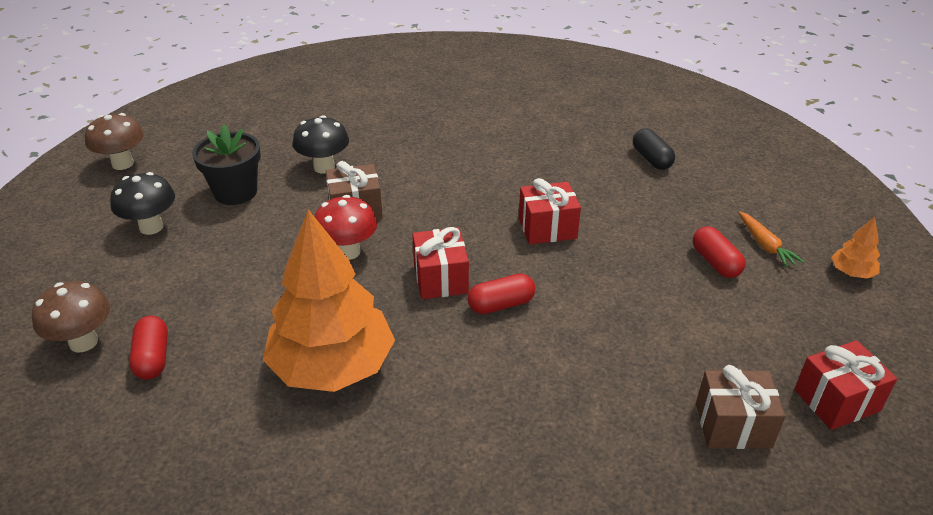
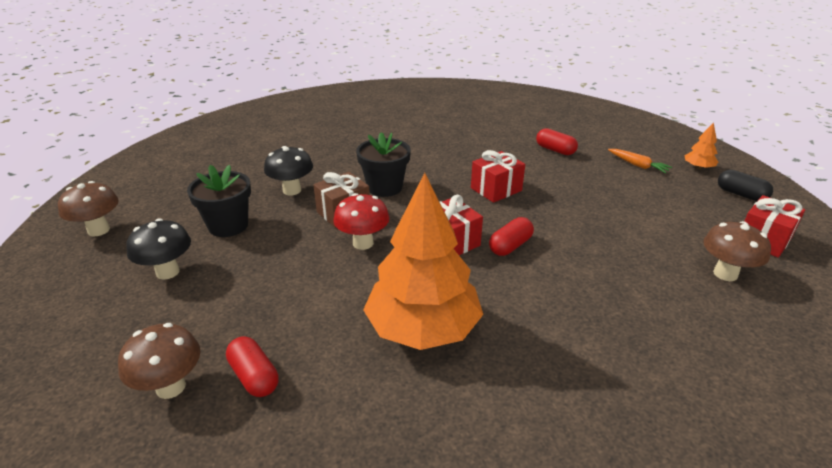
camera: 25 degrees left, 5 degrees down
black capsule [633,128,675,170] -> black capsule moved to [718,170,773,201]
red capsule [693,226,746,278] -> red capsule moved to [536,128,578,155]
brown gift [696,365,785,449] -> brown mushroom [703,221,771,281]
none -> black flower pot [356,132,411,197]

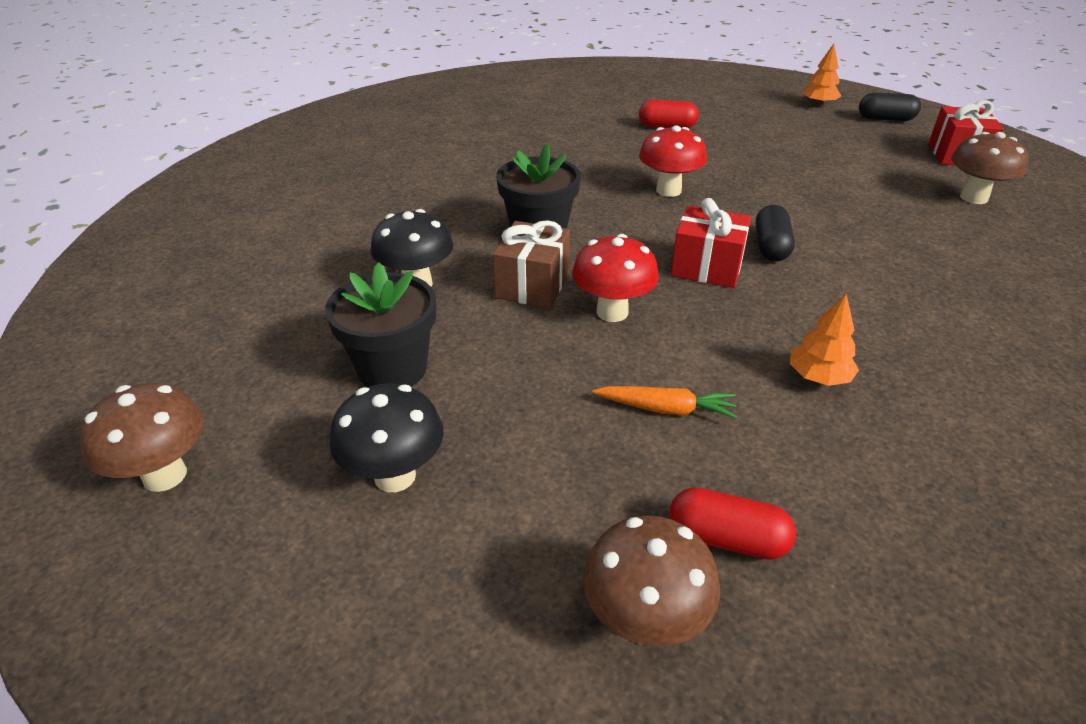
camera: 35 degrees left, 5 degrees up
orange tree [363,173,483,350] -> orange tree [790,294,859,386], size x0.41
red gift [471,150,525,203] -> red mushroom [639,125,707,197]
red capsule [489,217,534,256] -> black capsule [755,205,795,262]
orange carrot [608,149,672,173] -> orange carrot moved to [592,386,737,418]

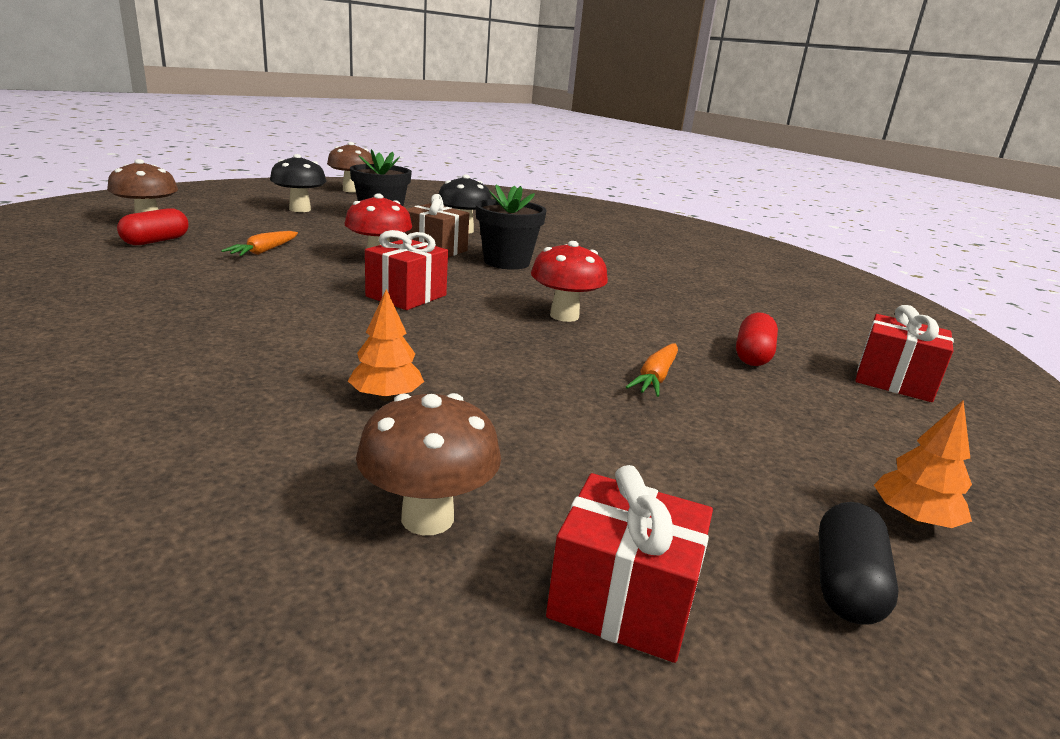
camera: 100 degrees right, 15 degrees down
black capsule [755,205,795,262] -> none
orange tree [790,294,859,386] -> orange tree moved to [348,289,424,401]
none -> orange carrot [626,343,678,397]
none -> red gift [855,305,954,402]

